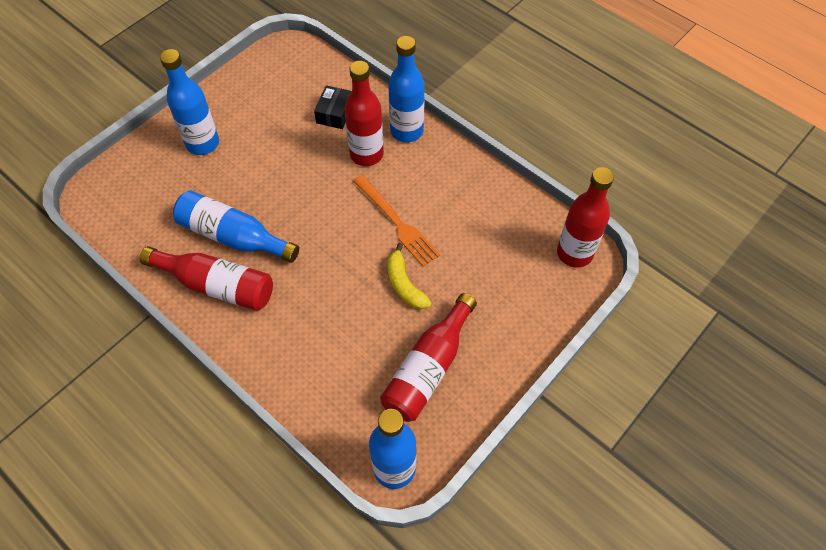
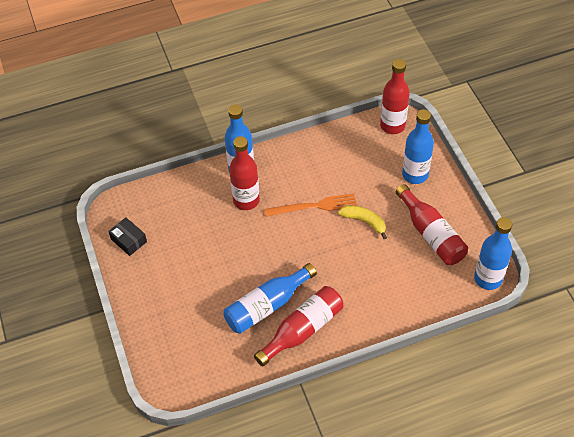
camera: 60 degrees left, 5 degrees down
blue bottle [160,49,219,155] -> blue bottle moved to [402,109,434,184]
black box [314,85,352,129] -> black box moved to [108,217,147,256]
yellow banana [387,243,432,309] -> yellow banana turned 150 degrees counterclockwise [338,205,387,239]

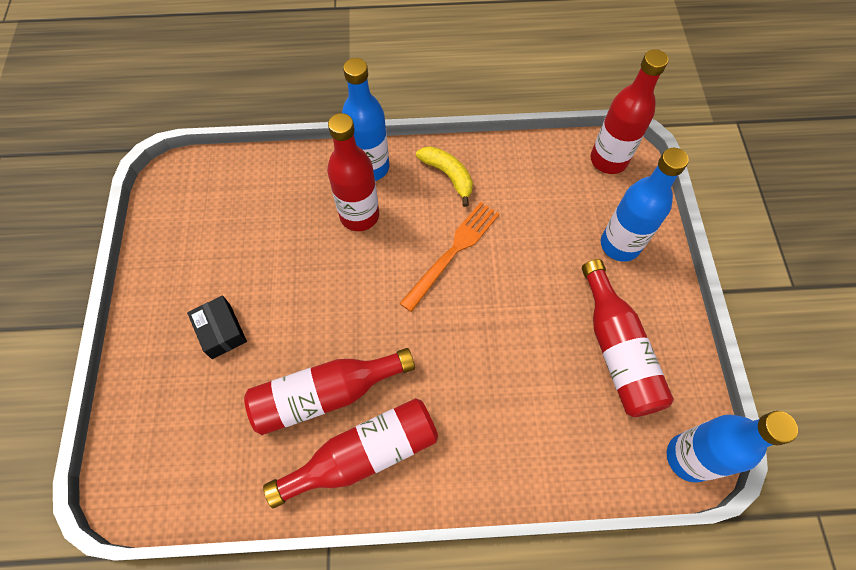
camera: 15 degrees right, 10 degrees up
black box [108,217,147,256] -> black box moved to [187,296,247,359]
blue bottle [223,263,317,334] -> red bottle [244,348,415,435]
orange fork [264,193,357,217] -> orange fork turned 60 degrees counterclockwise [400,202,499,312]
yellow banana [338,205,387,239] -> yellow banana moved to [416,146,473,207]

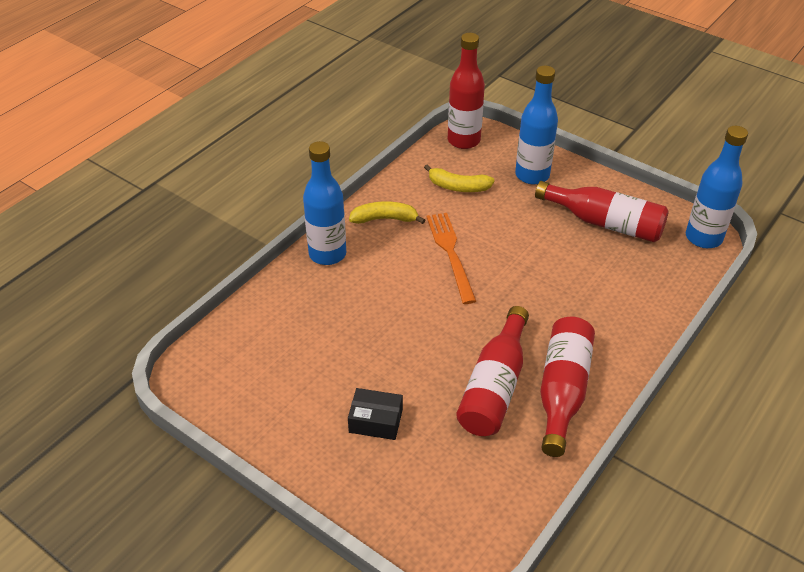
camera: 50 degrees left, 20 degrees down
red bottle [327,113,379,231] -> none
none -> yellow banana [424,164,495,192]

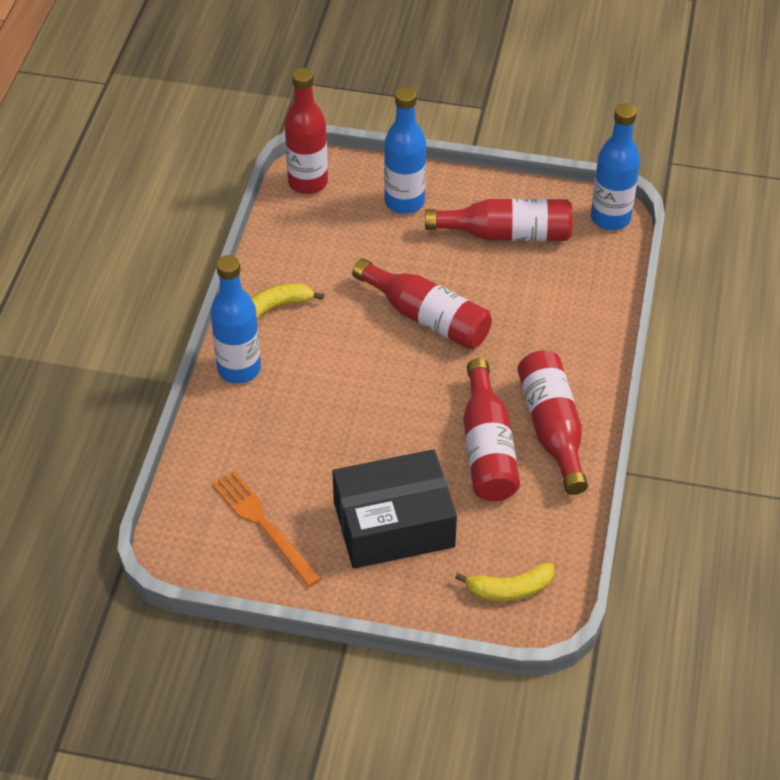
camera: 25 degrees left, 5 degrees up
black box [348,388,403,440] -> black box [332,449,457,569], size x2.10
yellow banana [424,164,495,192] -> yellow banana moved to [455,563,554,601]
orange fork [426,213,476,304] -> orange fork moved to [212,470,322,587]
none -> red bottle [352,258,492,350]

